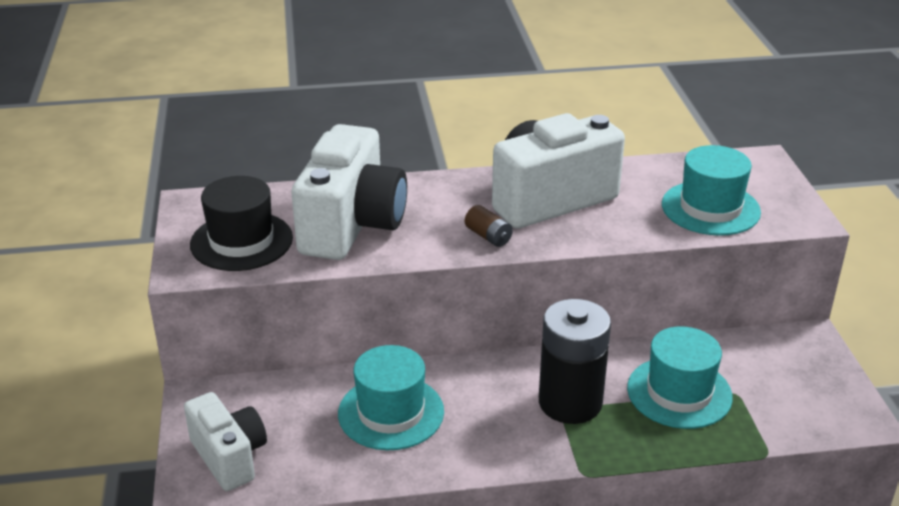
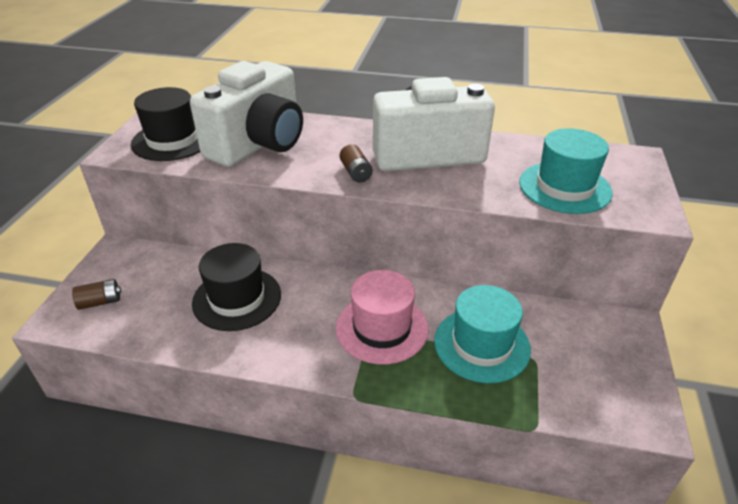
camera: 20 degrees right, 5 degrees up
white camera [184,392,267,491] -> brown battery [72,279,121,310]
turquoise hat [338,345,444,450] -> black hat [192,243,281,331]
black battery [539,299,611,424] -> pink hat [336,270,429,365]

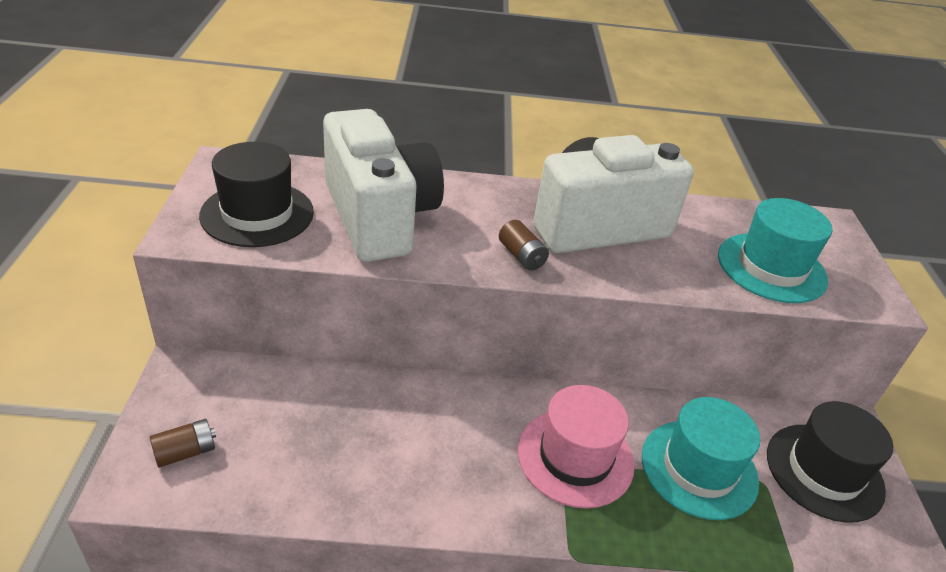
camera: 15 degrees left, 0 degrees up
white camera [190,61,303,167] -> white camera turned 45 degrees counterclockwise [323,109,444,262]
black hat [192,243,281,331] -> black hat moved to [767,401,893,523]

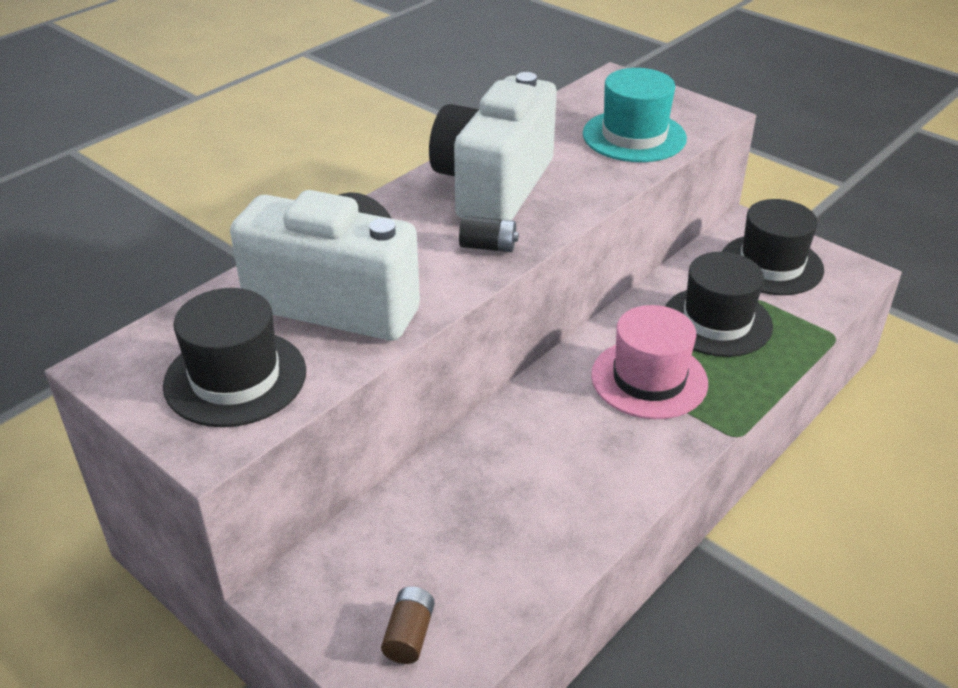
camera: 45 degrees left, 0 degrees up
brown battery [499,220,549,271] -> black battery [459,216,519,252]
turquoise hat [642,397,760,520] -> black hat [665,252,773,357]

